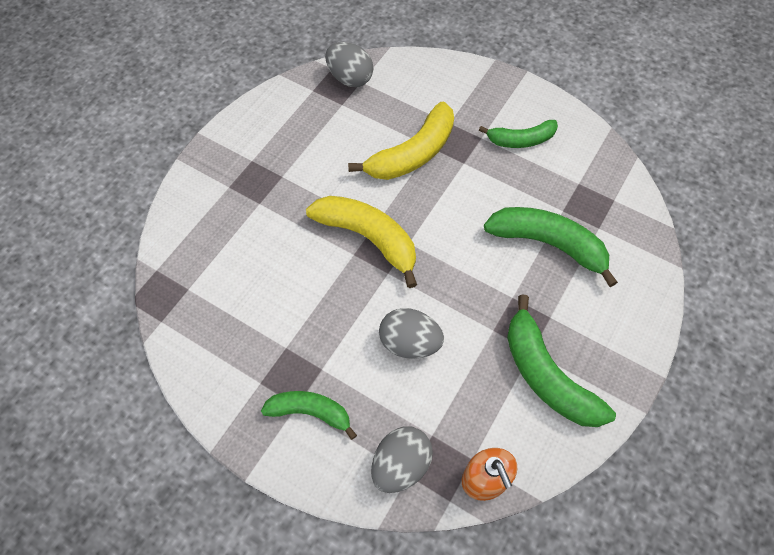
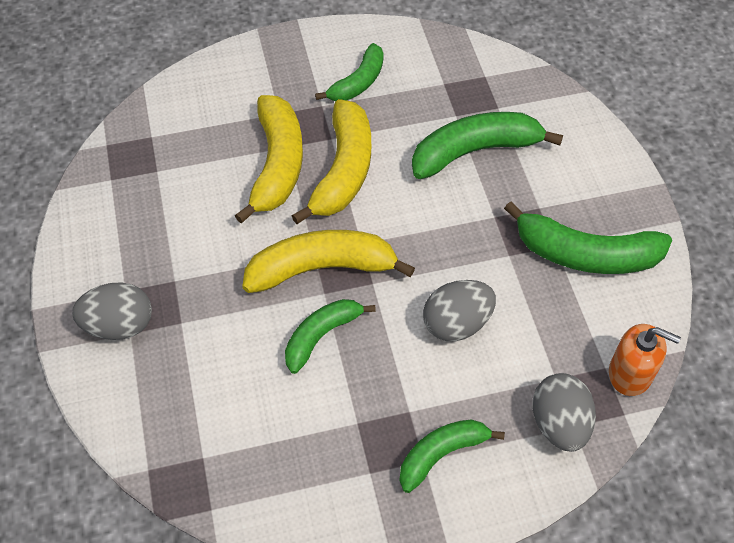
camera: 45 degrees left, 5 degrees down
grey egg [325,42,373,87] -> grey egg moved to [72,282,152,340]
none -> green banana [285,299,376,374]
none -> yellow banana [292,99,371,224]

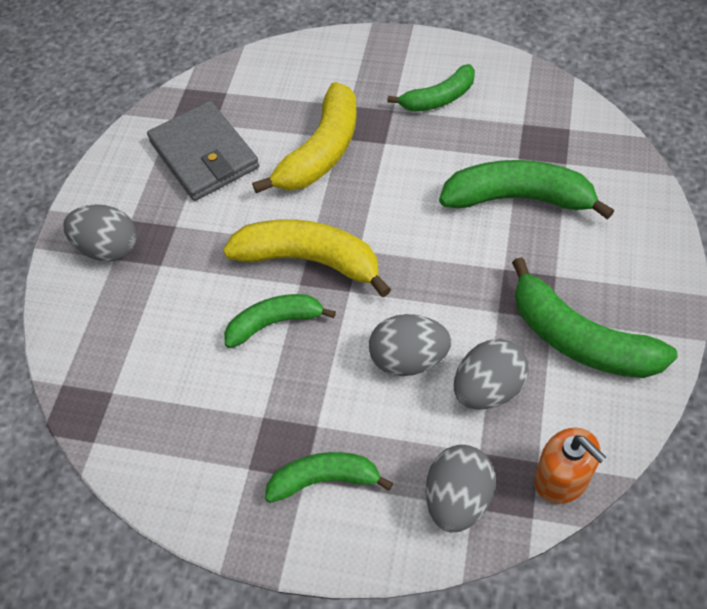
camera: 30 degrees right, 0 degrees up
yellow banana [292,99,371,224] -> none
none -> grey wallet [147,101,259,201]
none -> grey egg [454,339,529,410]

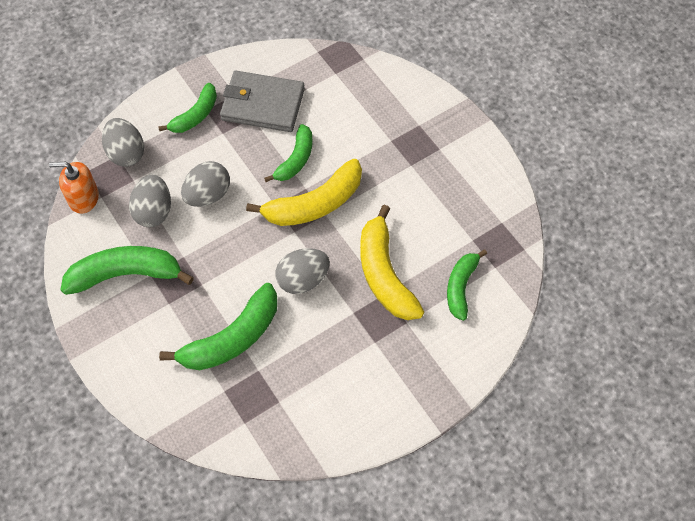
camera: 130 degrees right, 5 degrees up
grey egg [63,204,137,262] -> grey egg moved to [276,248,330,294]
grey wallet [147,101,259,201] -> grey wallet moved to [220,71,305,132]
green banana [387,64,475,112] -> green banana moved to [447,249,487,321]

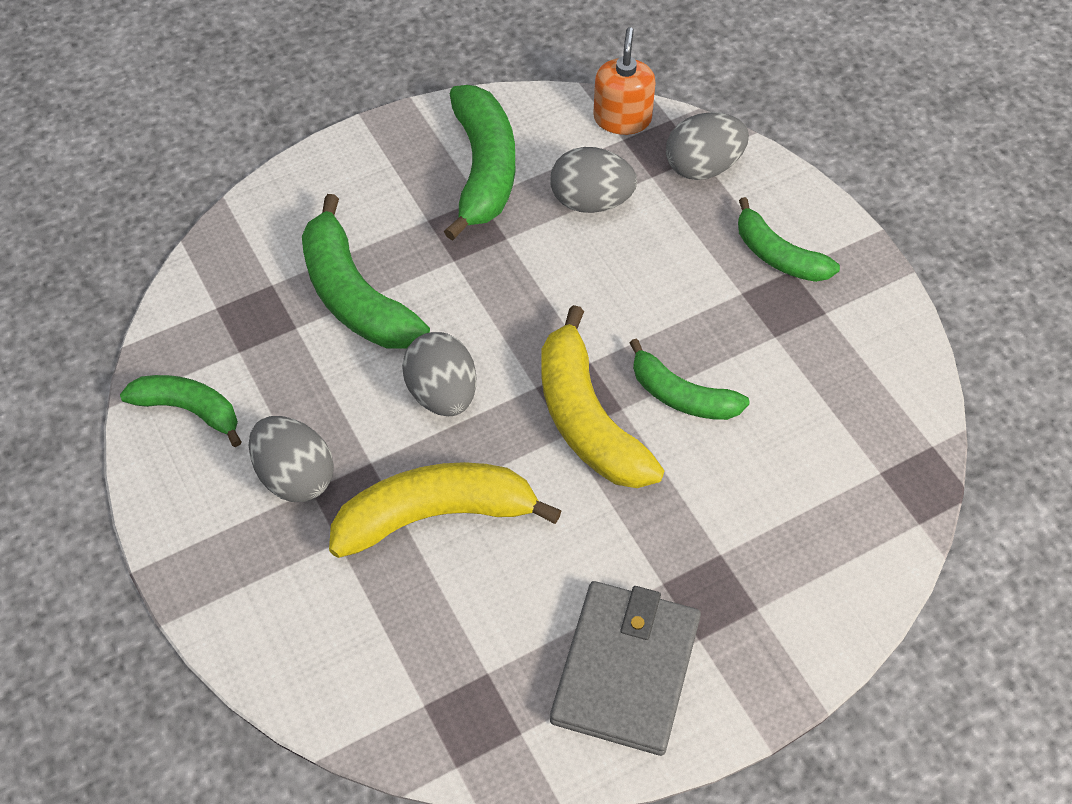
camera: 95 degrees right, 5 degrees down
grey egg [181,161,230,207] -> grey egg moved to [249,416,334,502]
grey wallet [220,71,305,132] -> grey wallet moved to [550,581,701,756]
green banana [447,249,487,321] -> green banana moved to [120,375,241,447]

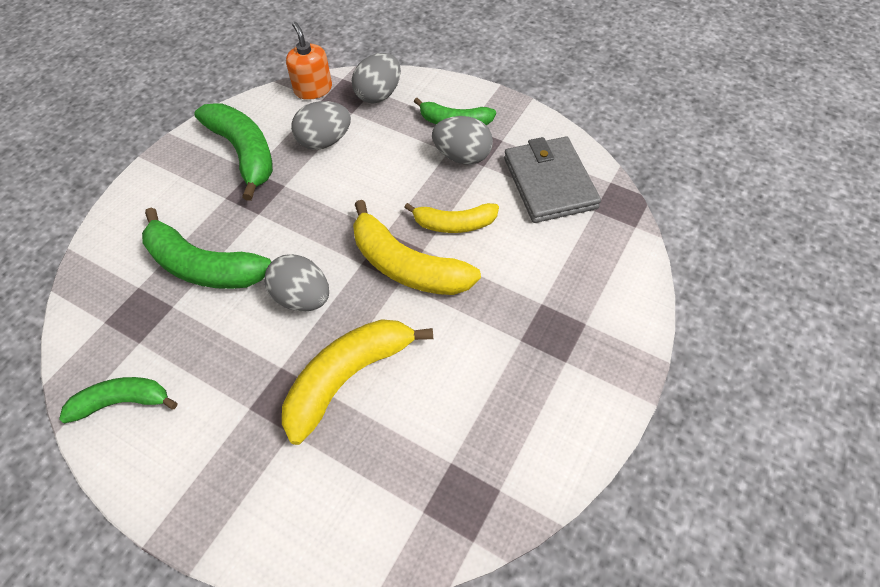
camera: 30 degrees left, 0 degrees up
grey egg [249,416,334,502] -> grey egg moved to [432,116,493,165]
grey wallet [550,581,701,756] -> grey wallet moved to [504,137,601,223]
green banana [630,338,750,420] -> yellow banana [404,203,499,233]

